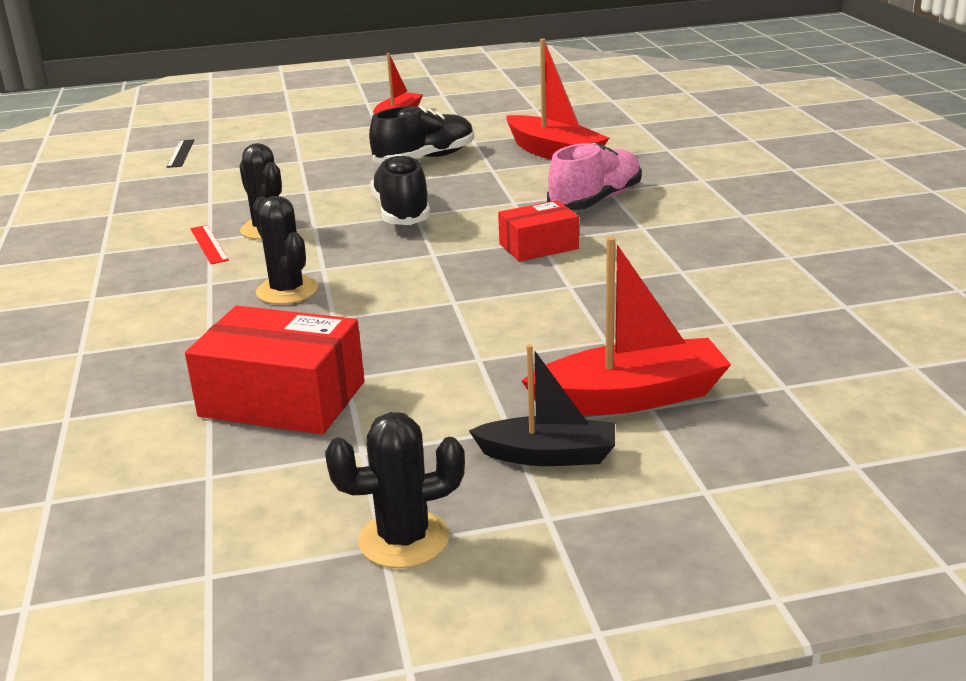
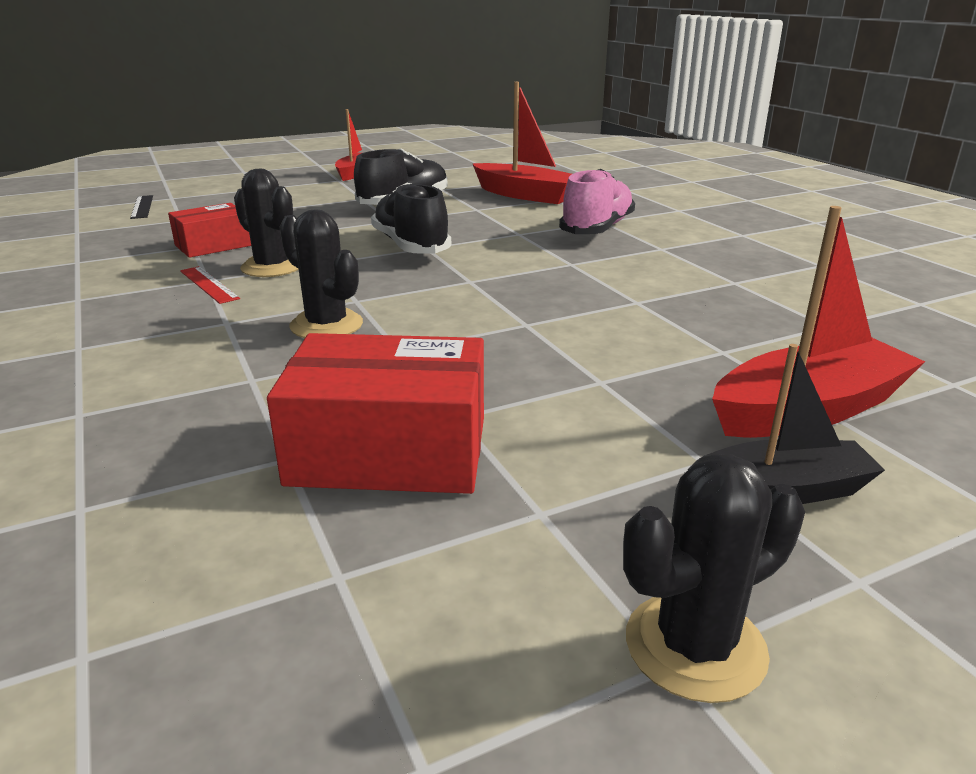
camera: 15 degrees left, 0 degrees up
red box [498,200,579,262] -> red box moved to [168,203,251,258]

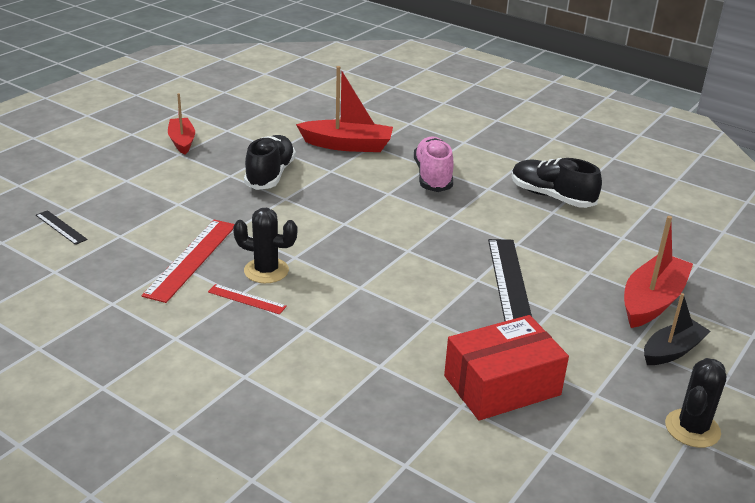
camera: 30 degrees left, 5 degrees up
red box [168,203,251,258] -> red ruler [141,220,235,303]
black cactus [280,209,363,338] -> none
black shoe [371,183,451,254] -> black shoe moved to [512,158,602,208]
none -> black ruler [488,239,532,321]

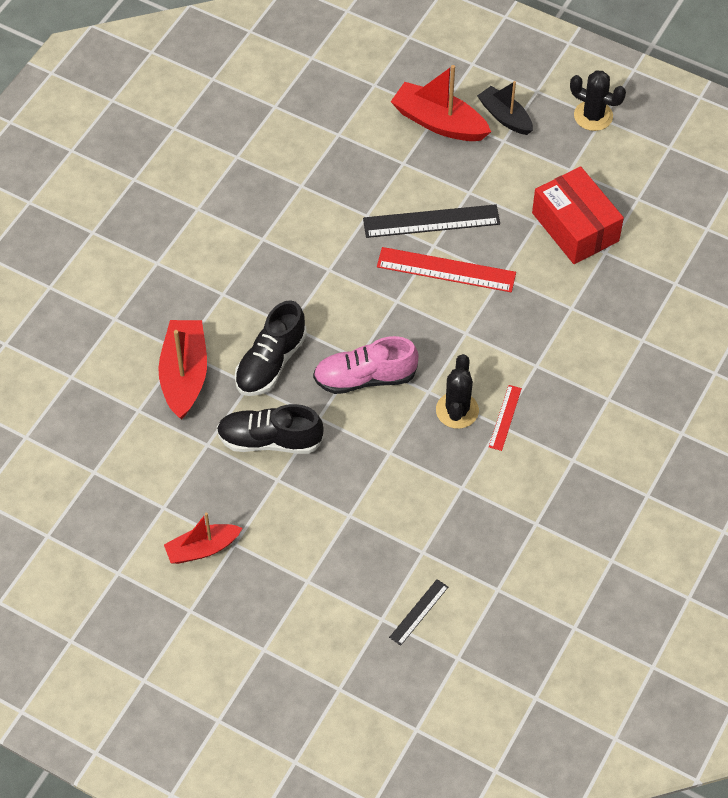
camera: 95 degrees left, 25 degrees up
red ruler [141,220,235,303] -> red ruler moved to [377,247,516,292]
pink shoe [414,136,453,192] -> pink shoe moved to [313,336,418,394]
black shoe [512,158,602,208] -> black shoe moved to [235,300,307,396]

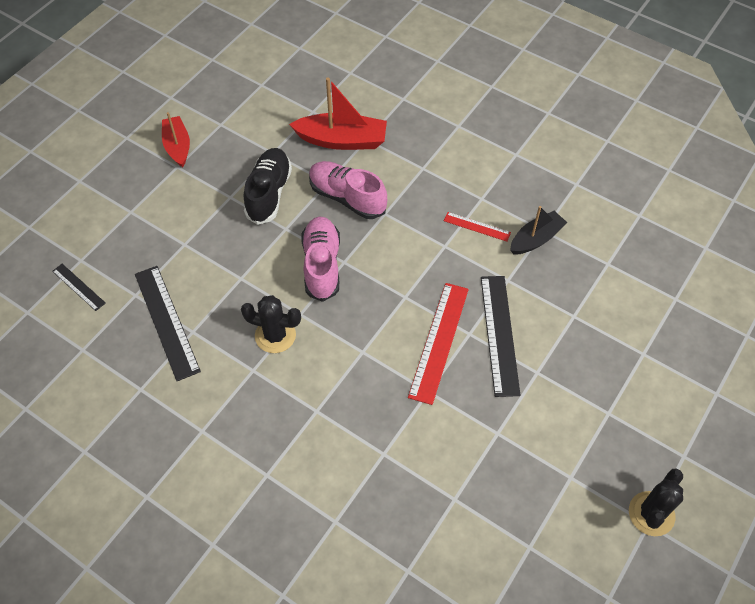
camera: 95 degrees right, 0 degrees up
black shoe [235,300,307,396] -> pink shoe [309,161,387,219]
red boat [391,65,491,141] -> none
black boat [477,81,533,135] -> black boat moved to [510,206,567,255]
red ruler [489,385,522,451] -> red ruler moved to [444,212,511,241]
red box [532,166,624,264] -> none
none -> black ruler [135,266,201,381]

